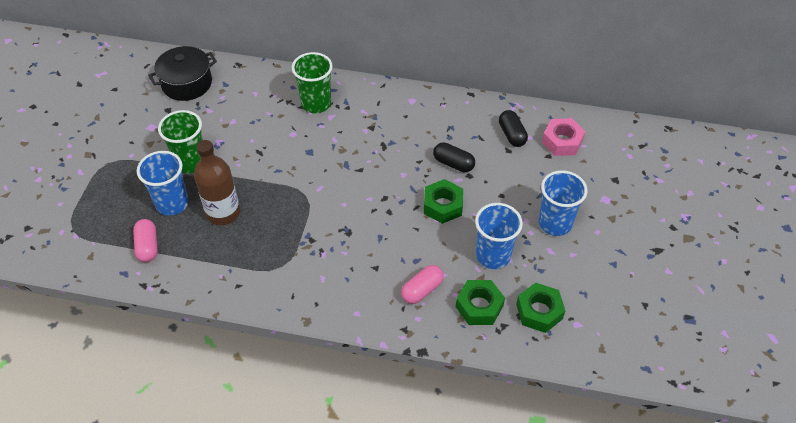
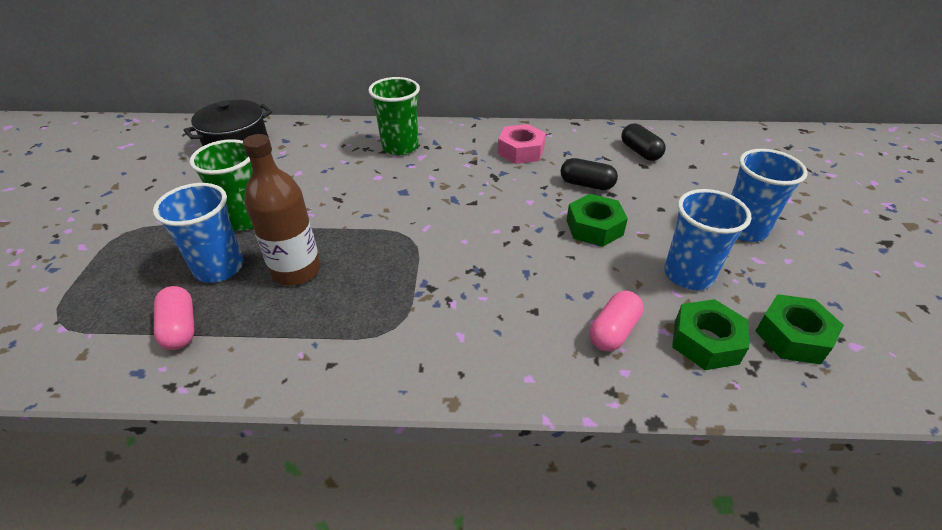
camera: 10 degrees left, 10 degrees down
pink nut [542,118,585,156] -> pink nut moved to [498,124,546,164]

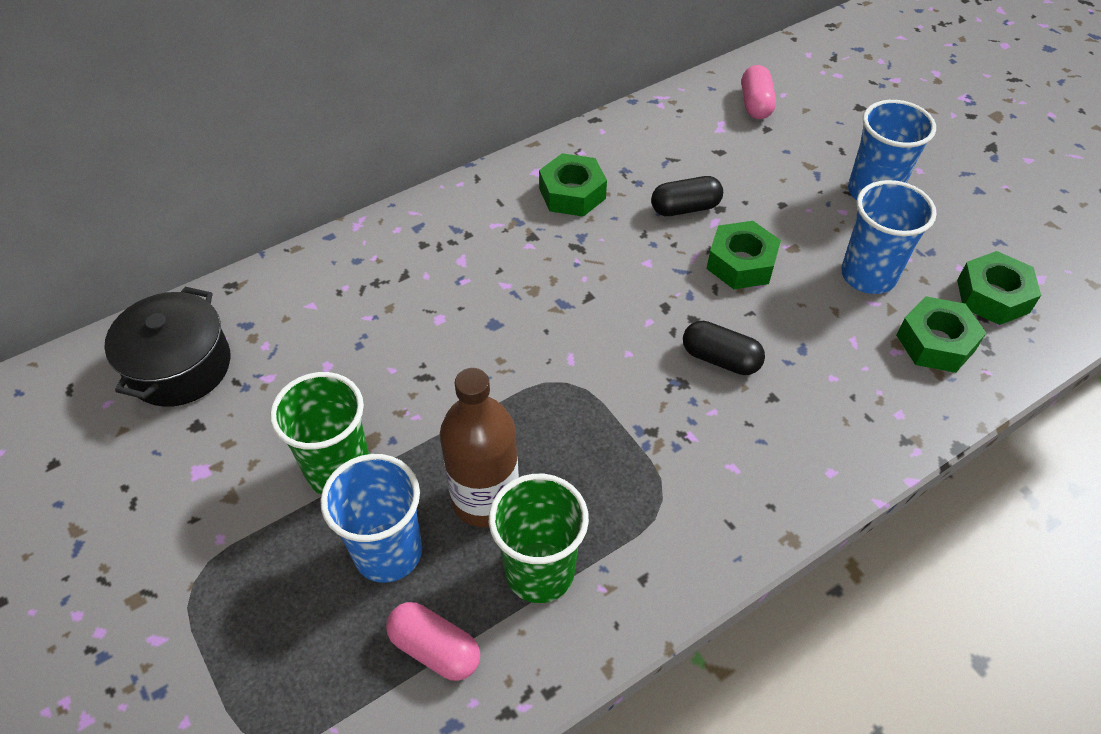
camera: 35 degrees left, 10 degrees up
green cup [368,77,420,155] -> green cup moved to [489,474,589,603]
pink nut [498,124,546,164] -> green nut [539,153,607,217]
pink capsule [589,291,643,351] -> pink capsule moved to [742,65,776,119]
black capsule [621,123,666,161] -> black capsule moved to [683,321,765,375]

